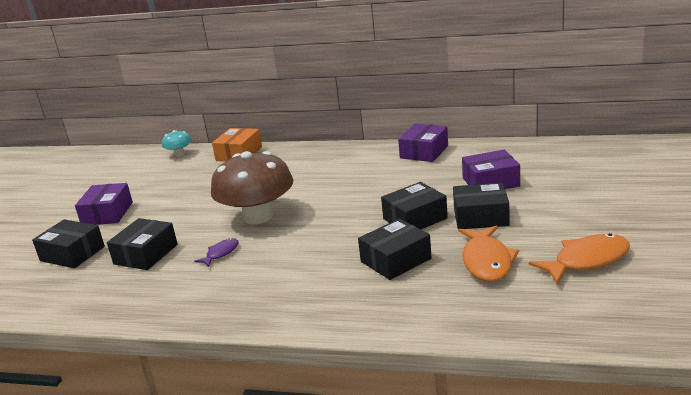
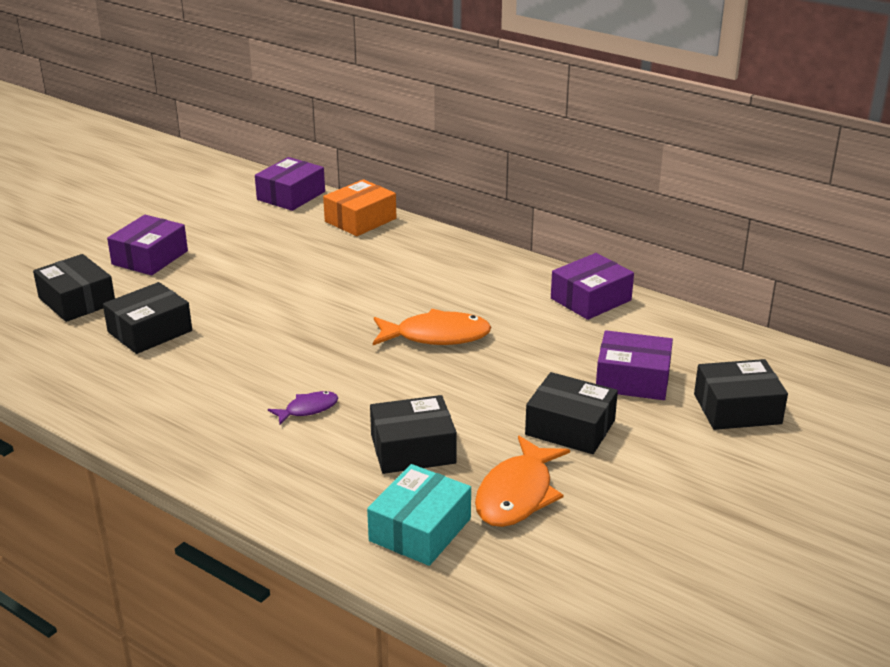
camera: 20 degrees right, 5 degrees up
turquoise mushroom [162,130,192,157] -> purple box [255,157,325,211]
purple fish [194,238,239,267] -> purple fish moved to [268,391,338,425]
brown mushroom [211,151,293,224] -> none
black box [381,182,448,229] -> black box moved to [694,359,788,430]
orange fish [529,233,630,284] -> orange fish moved to [373,309,491,345]
none -> turquoise box [367,464,471,566]

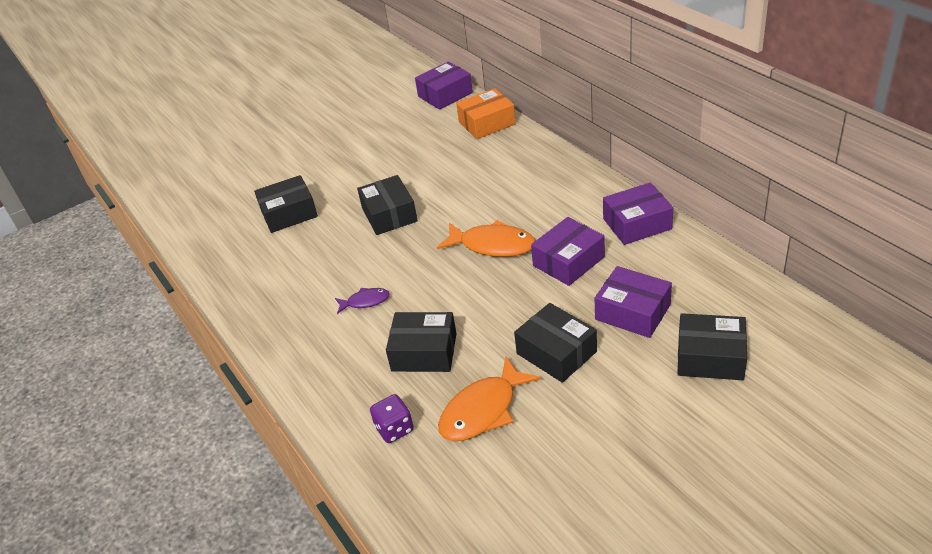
camera: 25 degrees right, 10 degrees up
black box [33,254,115,322] -> black box moved to [357,175,418,235]
purple box [107,215,188,275] -> purple box moved to [531,217,605,286]
turquoise box [367,464,471,566] -> purple dice [370,394,414,443]

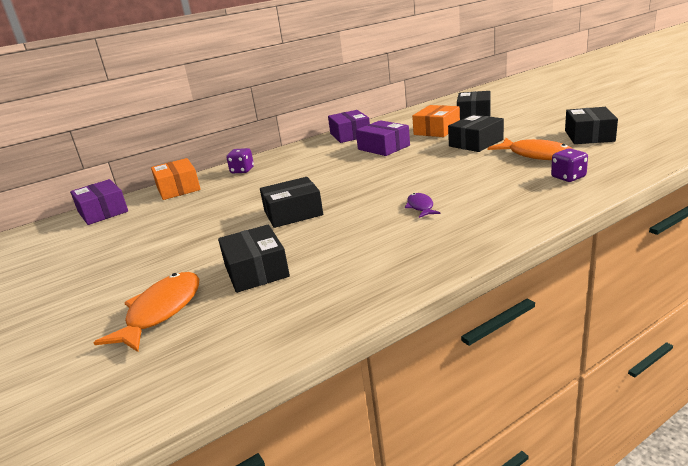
camera: 90 degrees left, 15 degrees down
black box [386,312,457,372] -> black box moved to [565,107,618,144]
orange fish [437,220,536,257] -> orange fish moved to [93,272,199,352]
purple box [595,266,672,338] -> orange box [412,105,460,137]
none -> purple dice [226,148,254,174]

